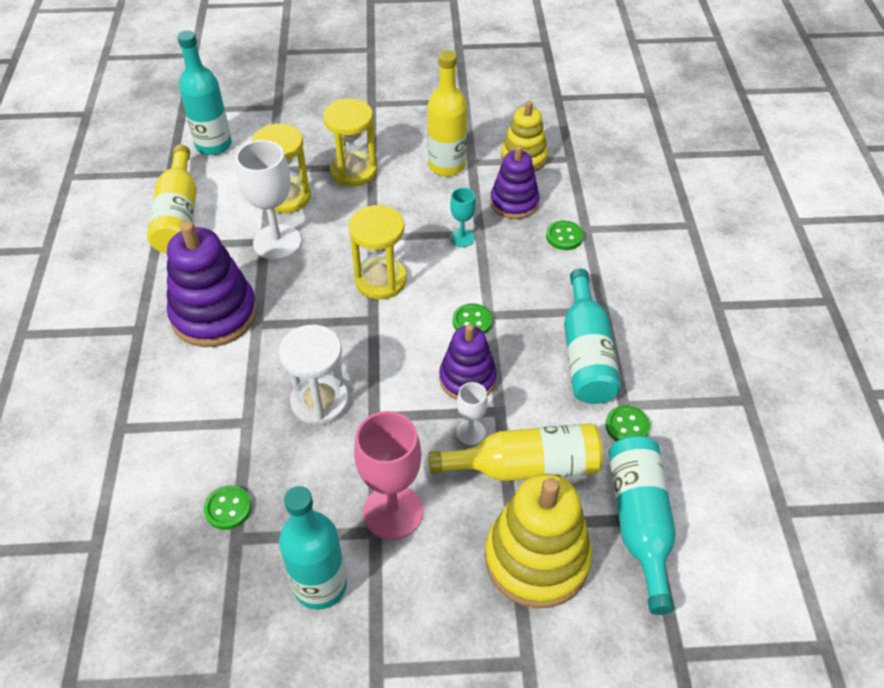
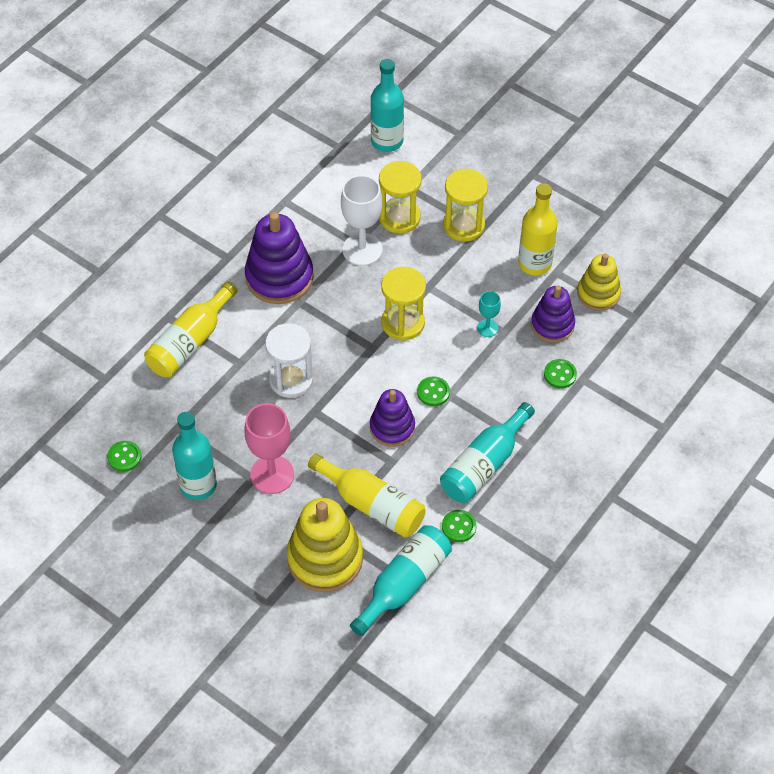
camera: 40 degrees right, 5 degrees up
yellow bottle [147,145,197,253] -> yellow bottle moved to [144,282,237,377]
green button [204,485,252,530] -> green button moved to [107,441,142,472]
white goblet [456,382,488,445] -> none

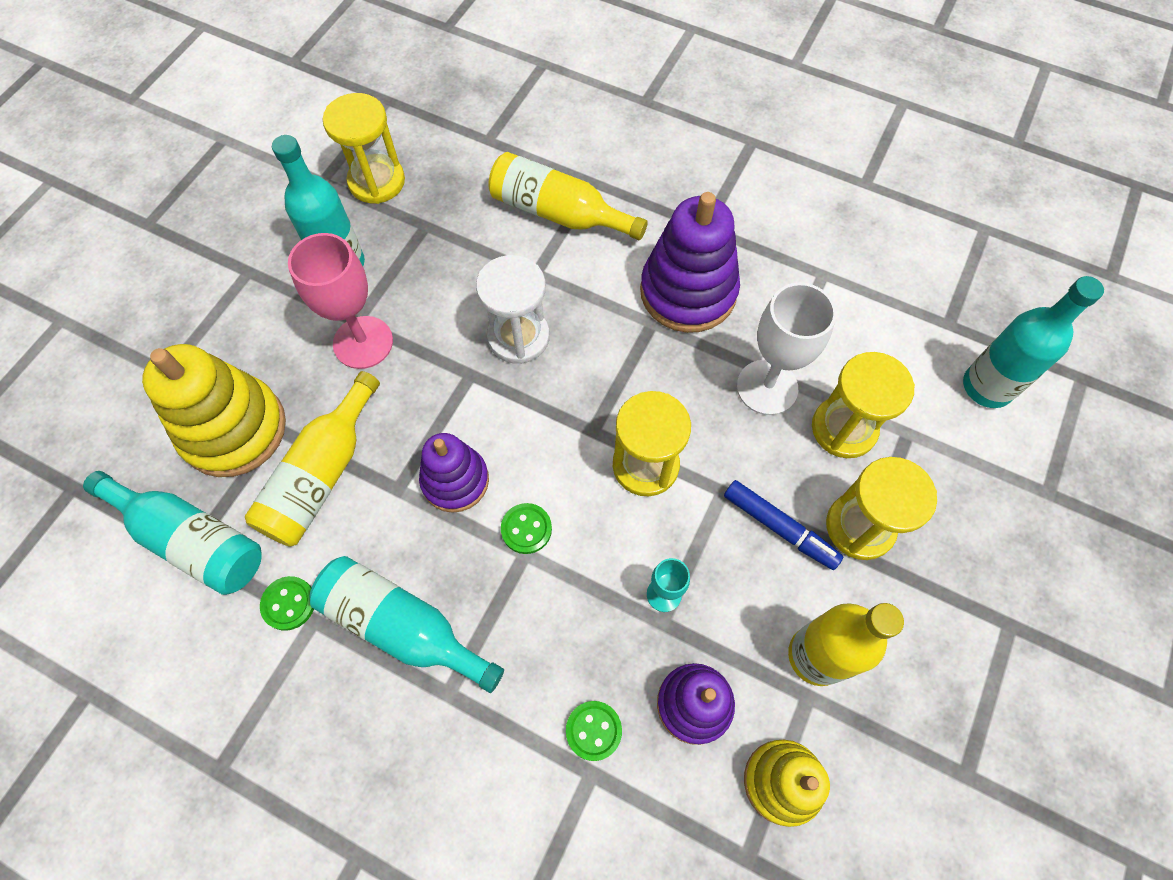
camera: 80 degrees right, 10 degrees up
green button [107,441,142,472] -> yellow hourglass [323,93,405,204]
none -> blue marker [724,480,844,570]

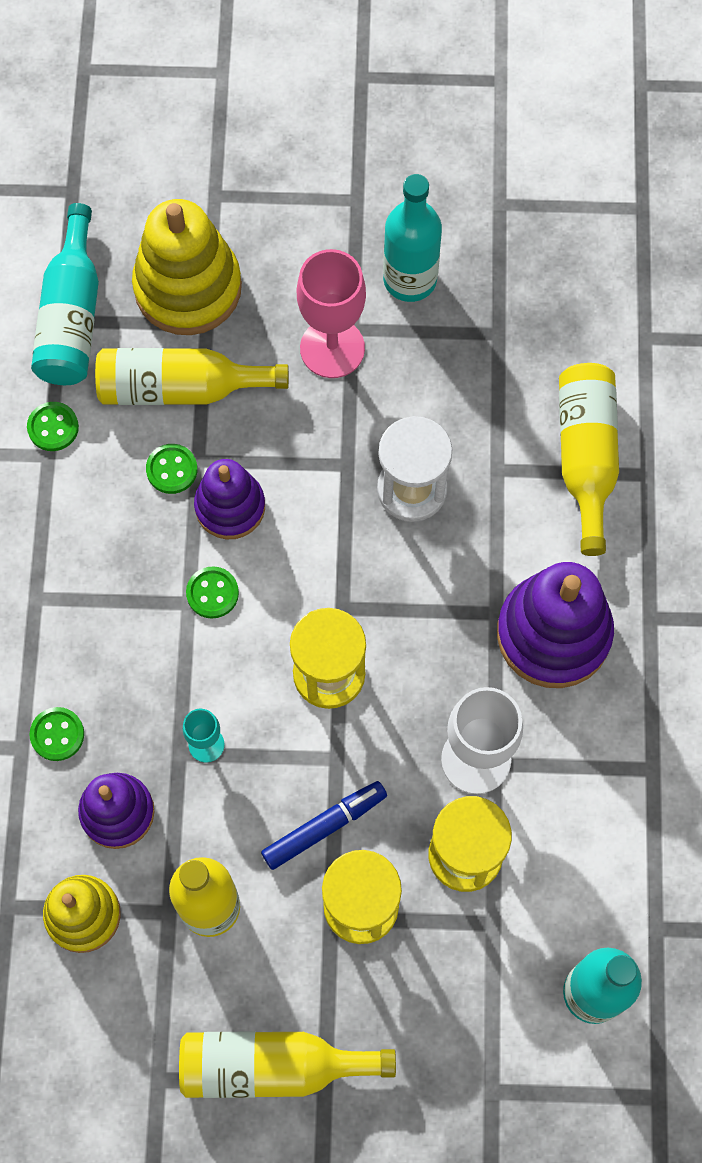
camera: 65 degrees right, 5 degrees up
turquoise bottle [310,556,504,693] -> none
yellow hourglass [323,93,405,204] -> none
blue marker [724,480,844,570] -> blue marker turned 135 degrees counterclockwise [261,781,387,870]
none -> green button [146,444,198,494]
none -> yellow bottle [179,1031,396,1098]

